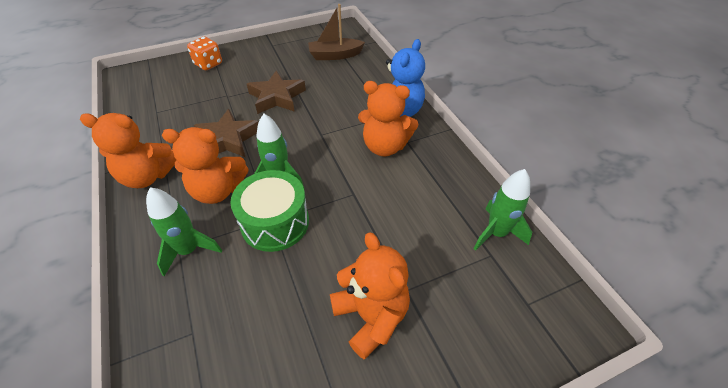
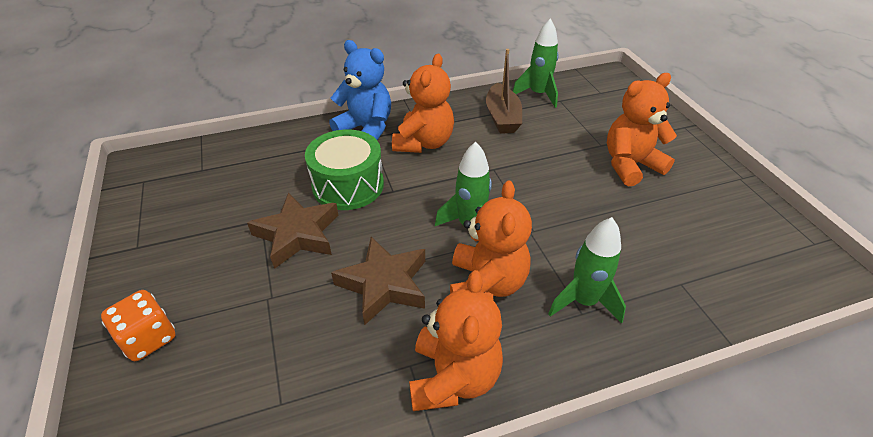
camera: 85 degrees left, 5 degrees down
green drum [230,170,309,252] -> green drum moved to [305,129,384,210]
brown boat [308,4,365,60] -> brown boat moved to [486,49,522,134]

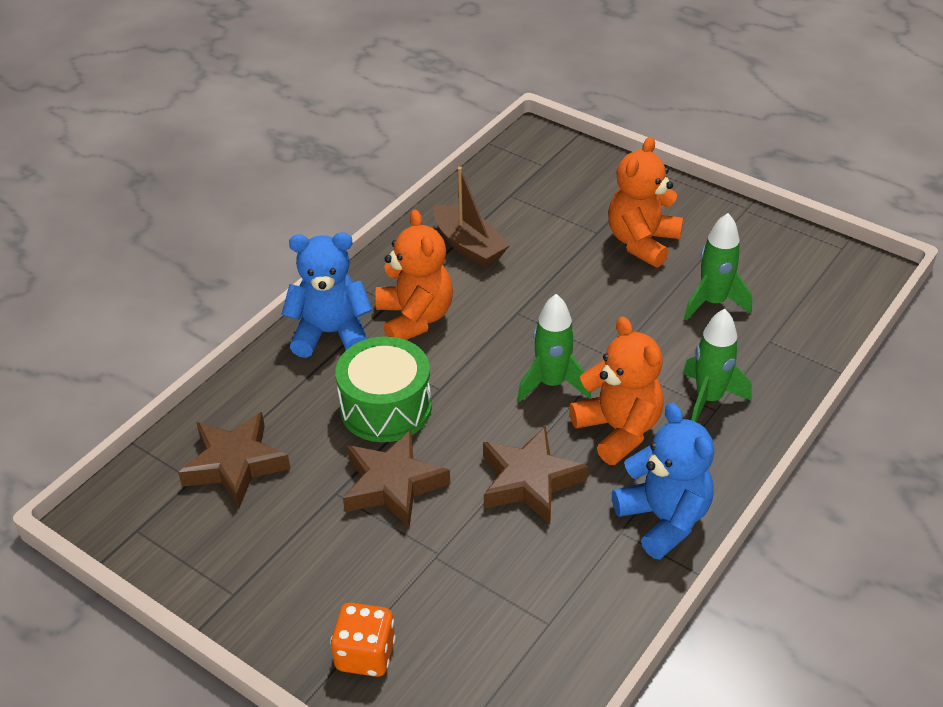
camera: 35 degrees left, 0 degrees up
orange teddy bear [409,270,503,411] -> blue teddy bear [612,403,714,560]
green rocket [513,19,559,108] -> green rocket moved to [684,213,752,320]
none -> brown star [178,412,290,508]

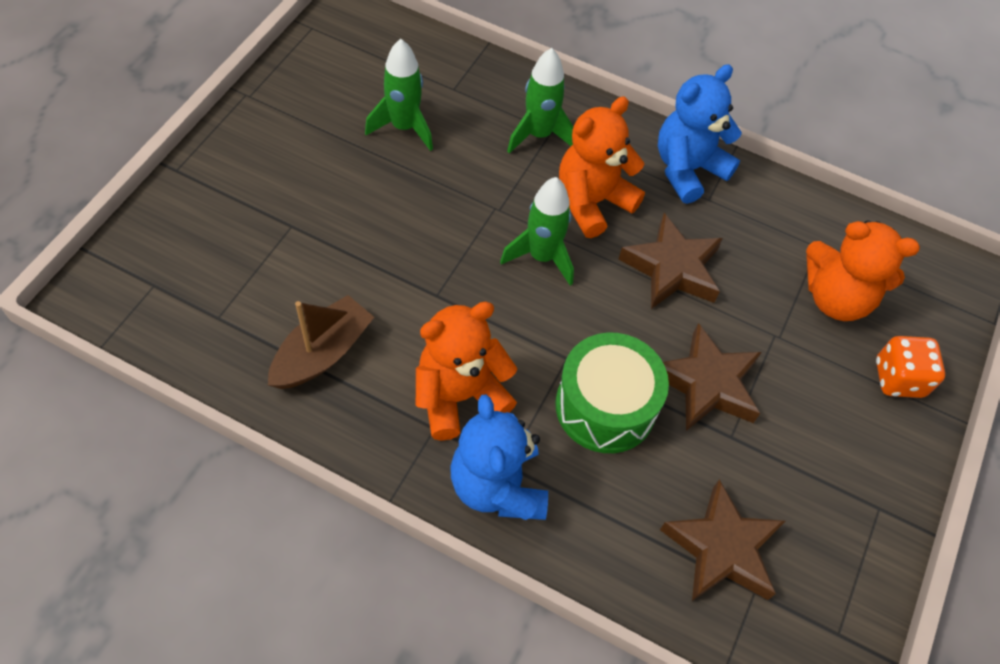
camera: 105 degrees left, 15 degrees up
orange teddy bear [608,137,683,267] -> orange teddy bear moved to [806,220,920,321]

